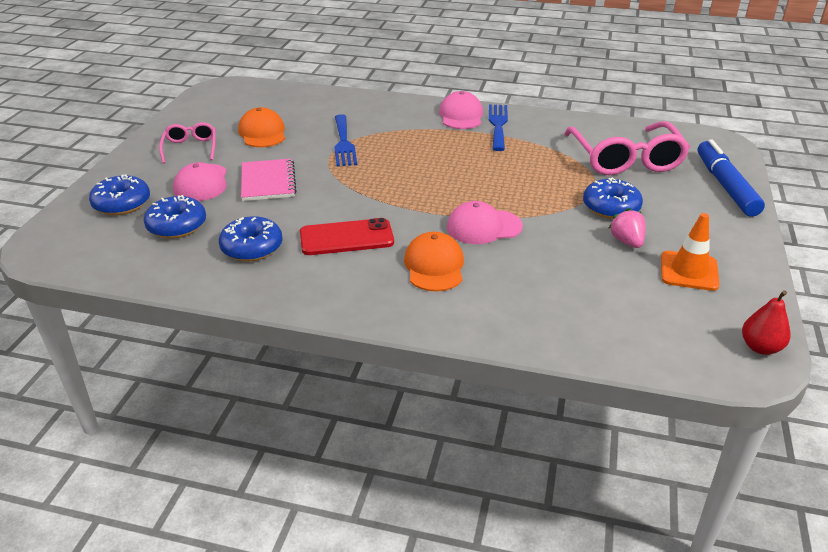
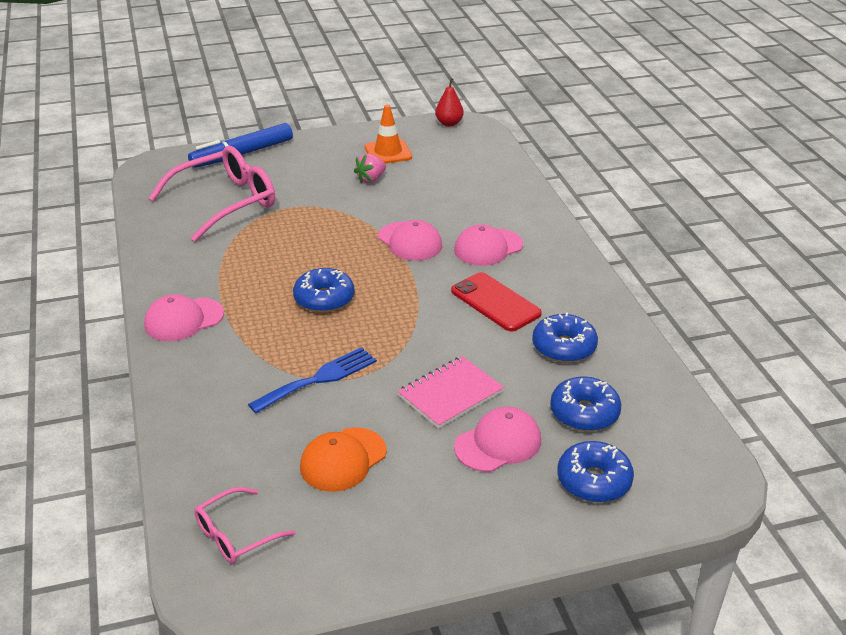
camera: 120 degrees left, 0 degrees up
pink glasses [159,122,216,164] -> pink glasses moved to [194,487,296,564]
orange cap [404,232,464,291] -> pink cap [454,224,523,266]
blue fork [489,104,508,151] -> none
blue donut [583,178,643,219] -> blue donut moved to [293,268,355,313]

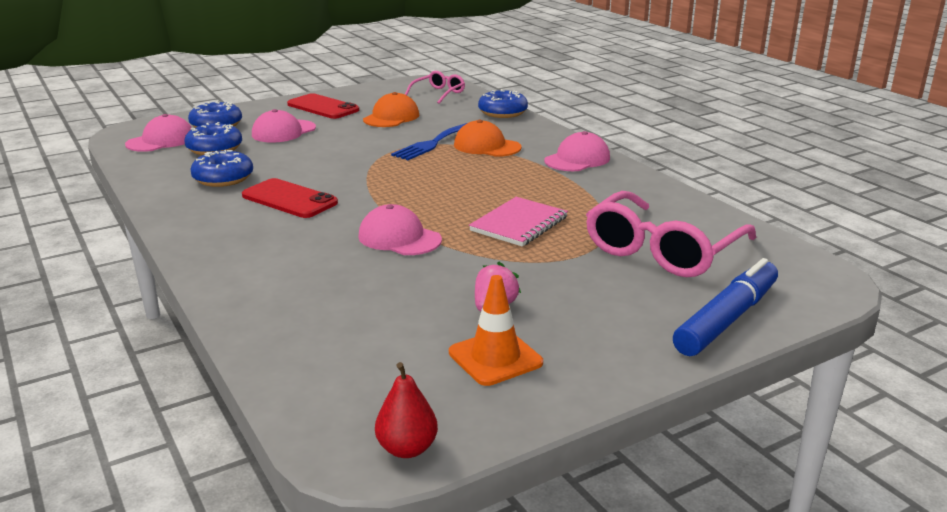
camera: 165 degrees right, 10 degrees down
blue donut [293,268,355,313] -> blue donut moved to [478,89,528,118]
pink notebook [397,356,504,429] -> pink notebook moved to [469,197,568,247]
pink cap [454,224,523,266] -> pink cap moved to [125,114,192,152]
none -> red phone [287,93,359,119]
none -> orange cap [454,120,522,157]

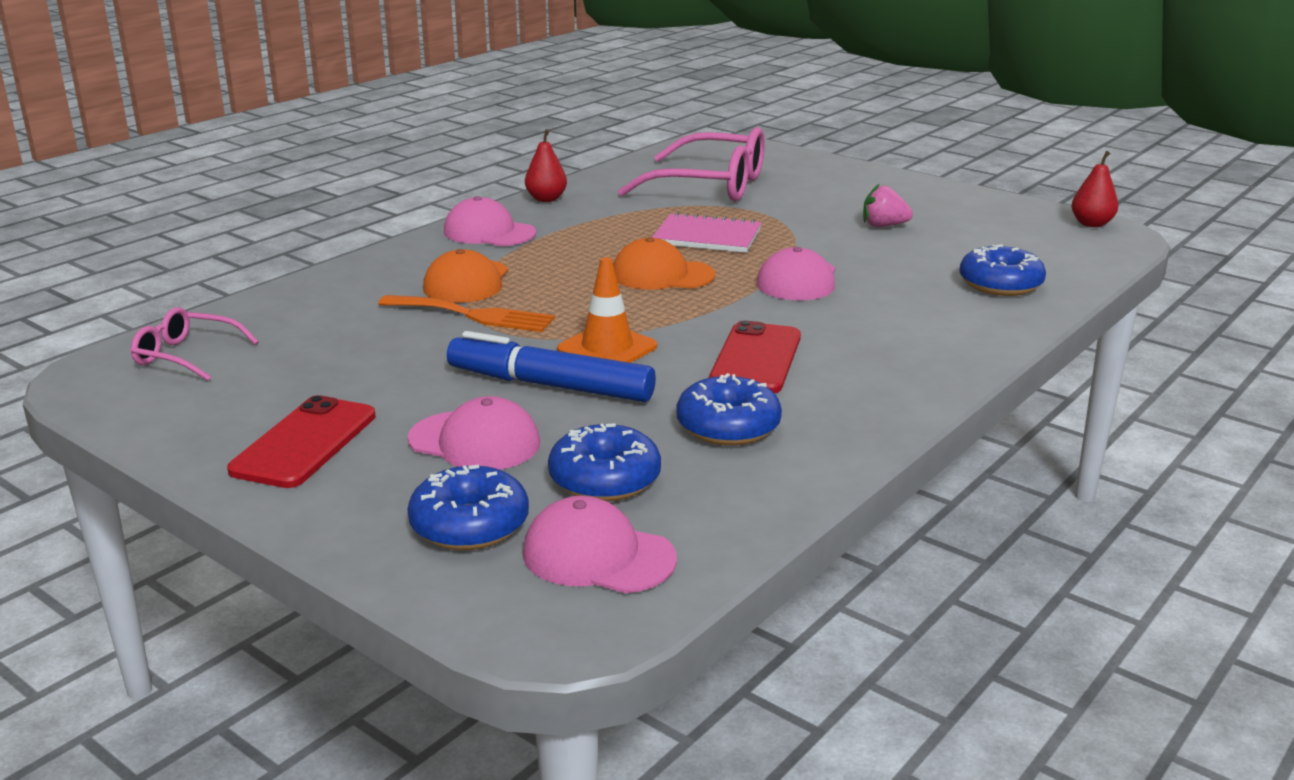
camera: 110 degrees left, 0 degrees up
orange cap [363,92,419,127] -> orange cap moved to [613,237,715,290]
blue fork [391,123,467,160] -> orange fork [378,295,555,332]
orange traffic cone [449,275,543,386] -> orange traffic cone moved to [557,257,657,363]
blue donut [478,89,528,118] -> blue donut moved to [960,244,1046,296]
blue marker [673,258,778,356] -> blue marker moved to [447,331,656,402]
none -> red pear [525,129,567,202]

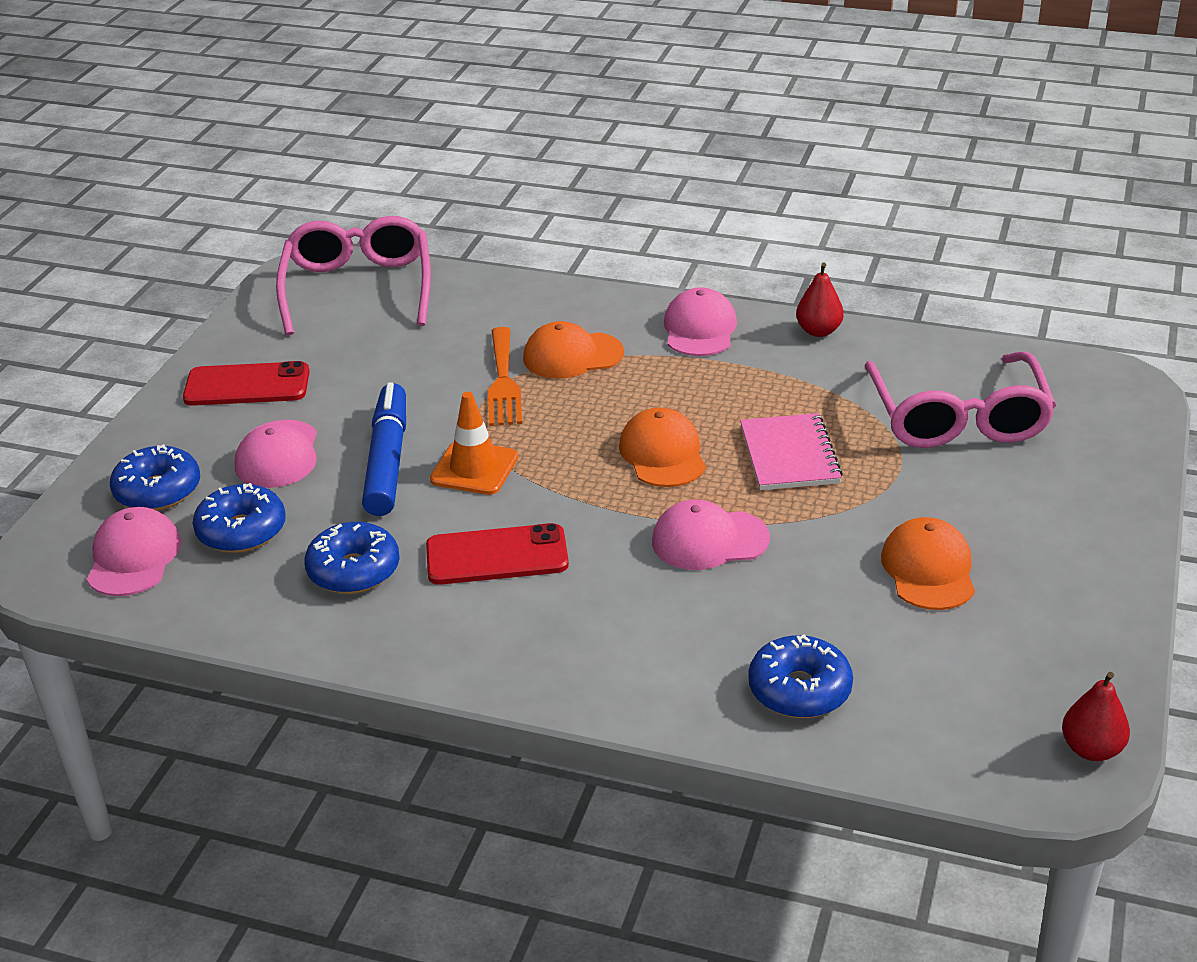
camera: 70 degrees right, 10 degrees up
pink glasses [131,307,259,381] -> pink glasses [276,216,431,335], size x1.91
pink strawberry [863,184,913,227] -> orange cap [881,517,975,610]

